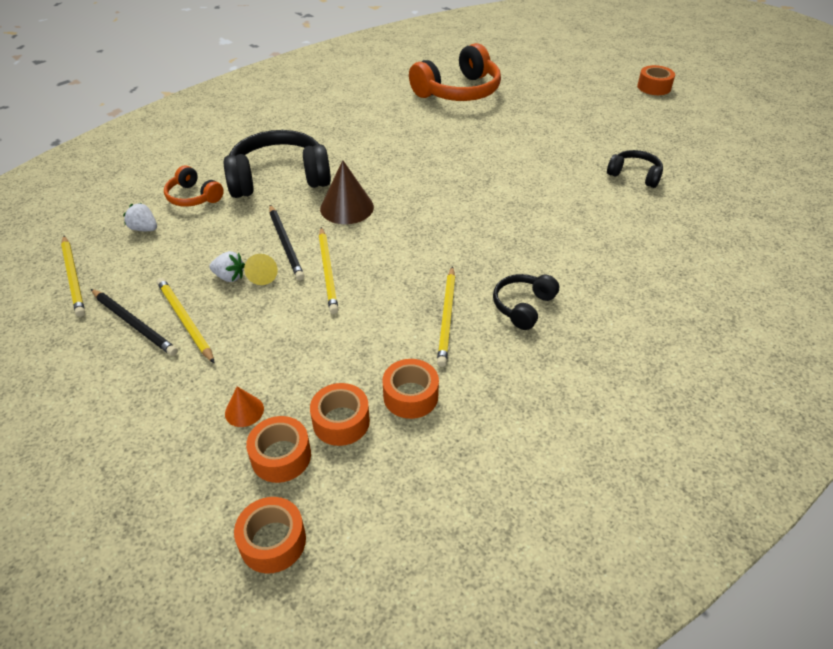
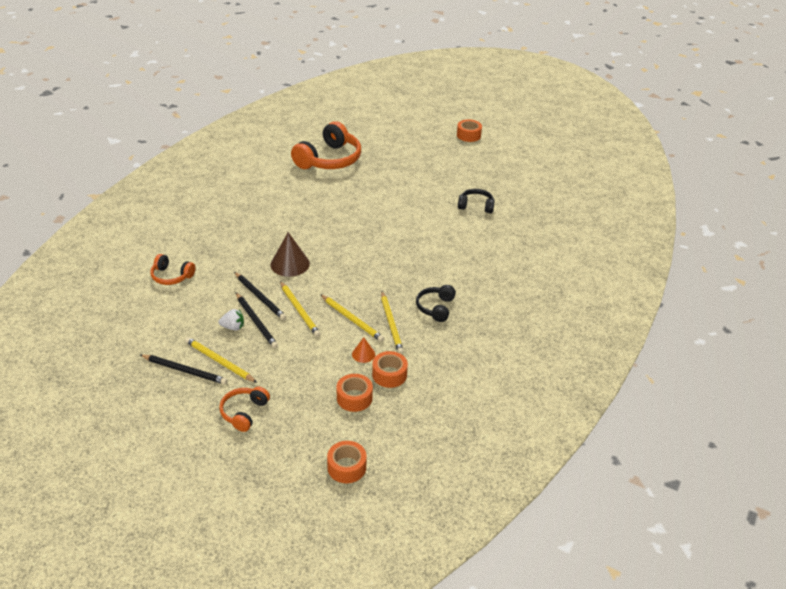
camera: 20 degrees left, 5 degrees down
yellow pencil [61,236,85,317] -> yellow pencil moved to [320,294,384,342]
white strawberry [123,203,157,231] -> none
black headphones [224,130,331,198] -> none
orange cone [225,386,264,427] -> orange cone moved to [352,337,375,363]
yellow cone [244,254,278,285] -> black pencil [236,293,278,349]
orange tape [246,416,311,483] -> none
none -> orange headphones [219,387,270,432]

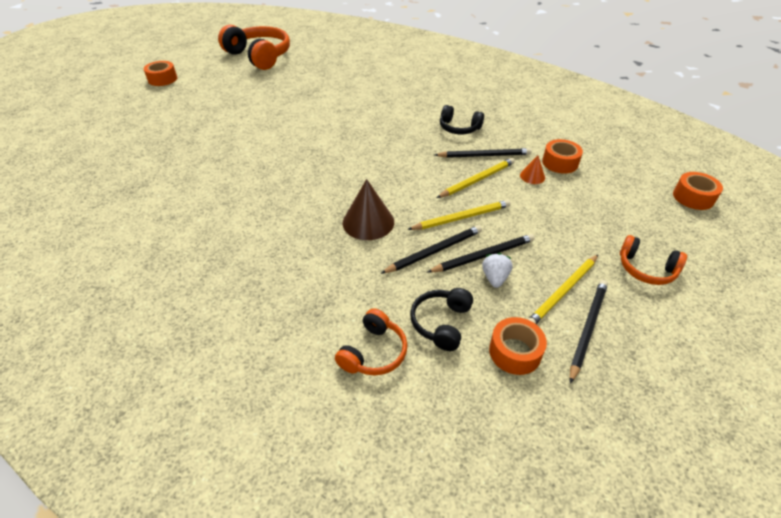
camera: 80 degrees left, 5 degrees up
orange headphones [291,121,361,169] -> orange headphones moved to [218,25,290,70]
orange tape [337,374,373,412] -> orange tape moved to [489,317,547,375]
yellow pencil [381,291,404,354] -> black pencil [435,148,531,158]
black headphones [458,189,495,213] -> black headphones moved to [410,288,473,351]

